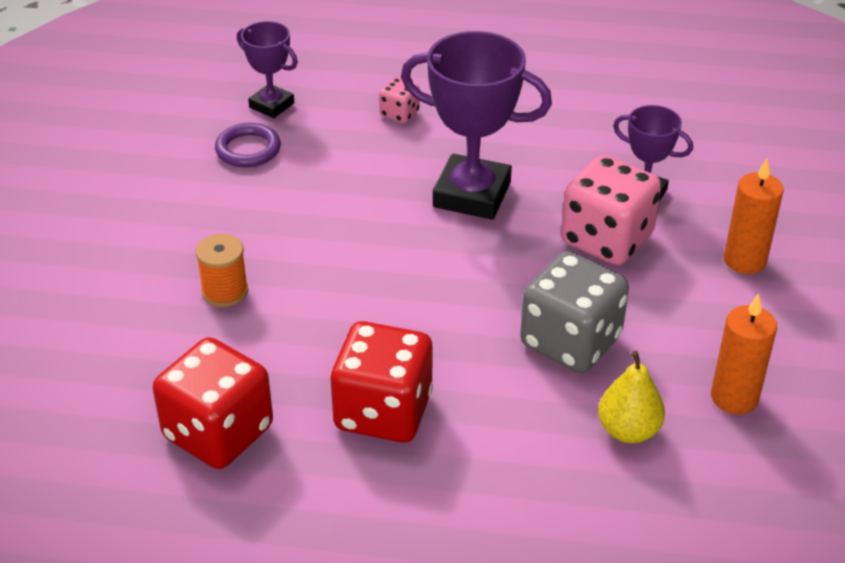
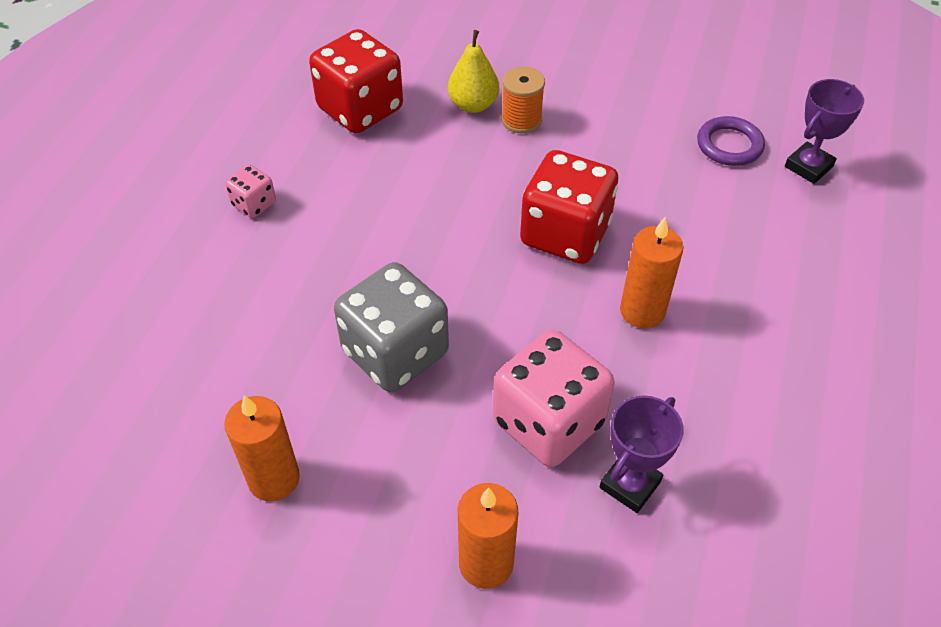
camera: 100 degrees right, 10 degrees up
red dice [330,321,433,443] -> red dice moved to [520,150,618,264]
pink dice [379,78,420,123] -> pink dice moved to [225,165,276,218]
purple trophy [401,31,552,220] -> orange candle [620,217,684,328]
yellow pear [598,351,665,443] -> yellow pear moved to [448,30,499,113]

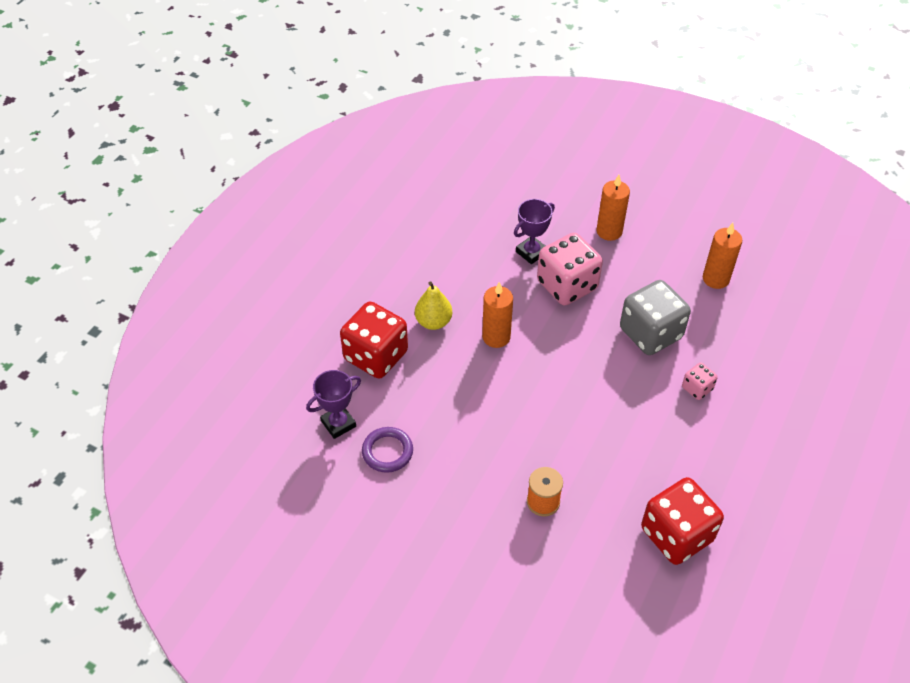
camera: 170 degrees left, 0 degrees up
pink dice [225,165,276,218] -> pink dice moved to [682,362,718,400]
yellow pear [448,30,499,113] -> yellow pear moved to [415,281,452,330]
red dice [520,150,618,264] -> red dice moved to [340,301,408,379]

